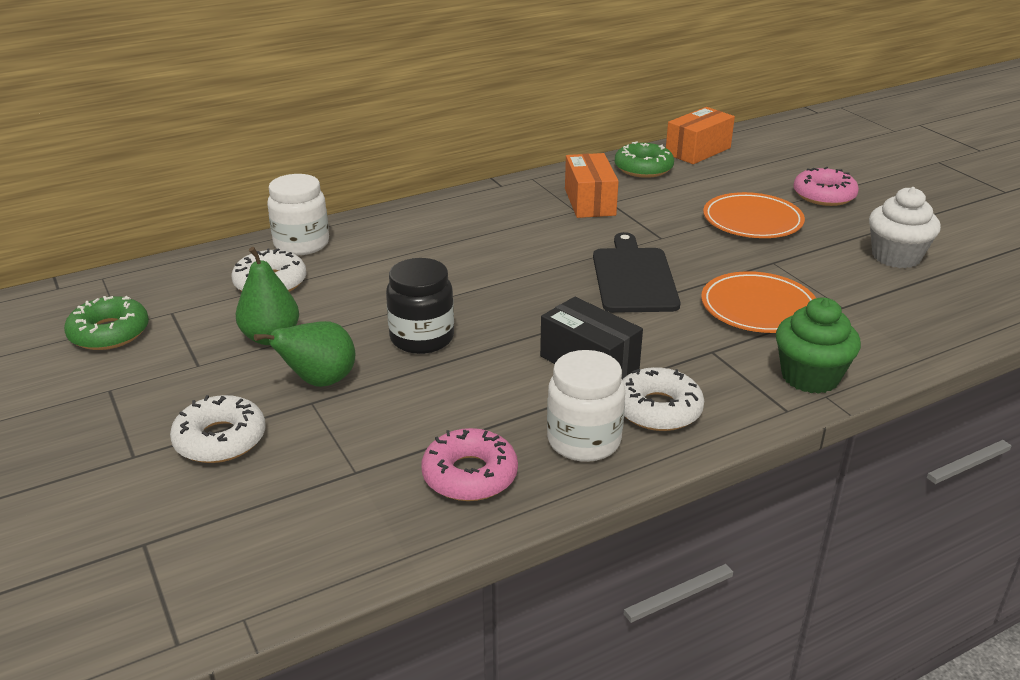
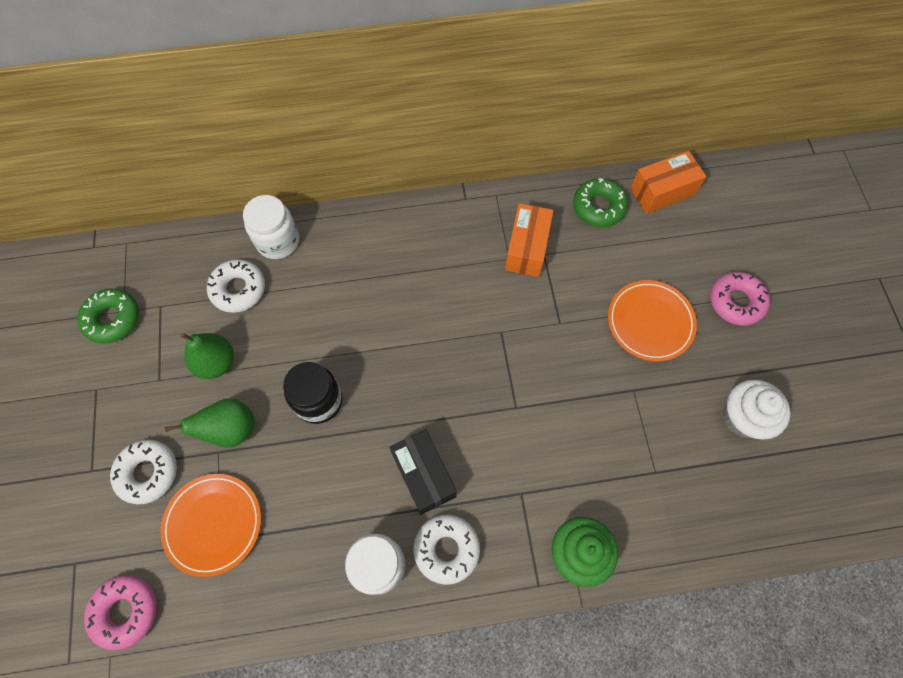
camera: 20 degrees right, 35 degrees up
pink donut [422,428,518,501] -> pink donut moved to [84,575,157,650]
black cutting board [593,232,680,313] -> none
orange plate [701,271,816,333] -> orange plate moved to [161,474,261,577]

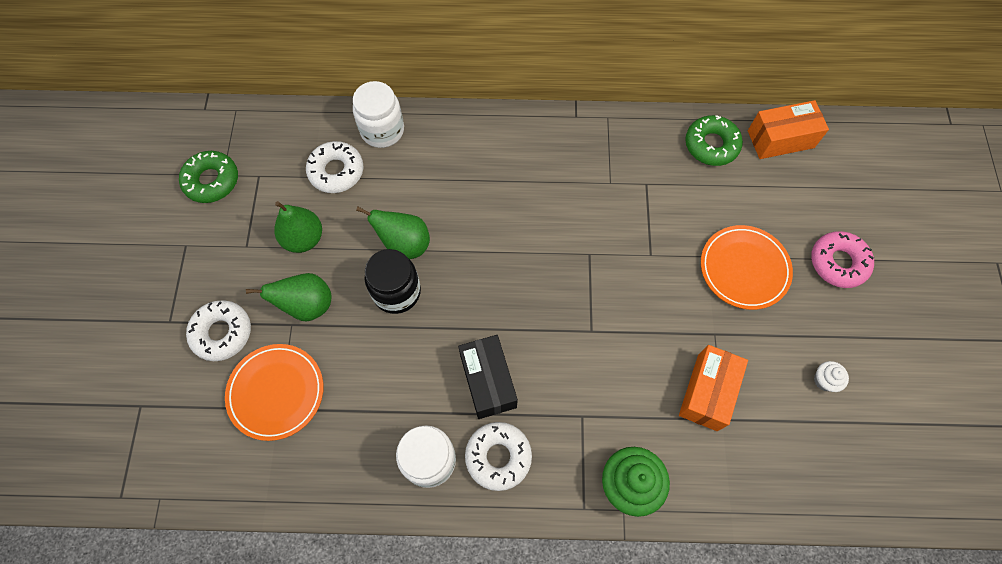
camera: 10 degrees right, 0 degrees up
pink donut [84,575,157,650] -> none
orange box [505,203,553,277] -> orange box moved to [679,345,748,431]
white cupcake [723,380,791,440] -> white cupcake [814,361,849,392], size x0.51
none -> green pear [356,207,430,259]

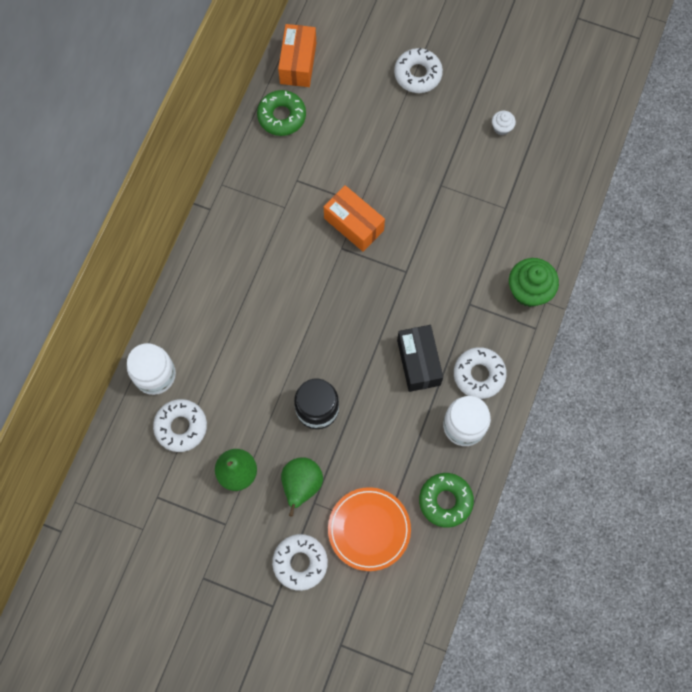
camera: 70 degrees left, 5 degrees up
green donut [179,151,238,203] -> green donut moved to [419,473,474,528]
green pear [356,207,430,259] -> none
black box [458,335,518,419] -> black box turned 75 degrees clockwise [397,325,443,392]
orange box [679,345,748,431] -> orange box moved to [324,185,385,252]
orange plate [701,225,793,310] -> none
pink donut [811,231,874,288] -> white donut [394,48,443,93]

